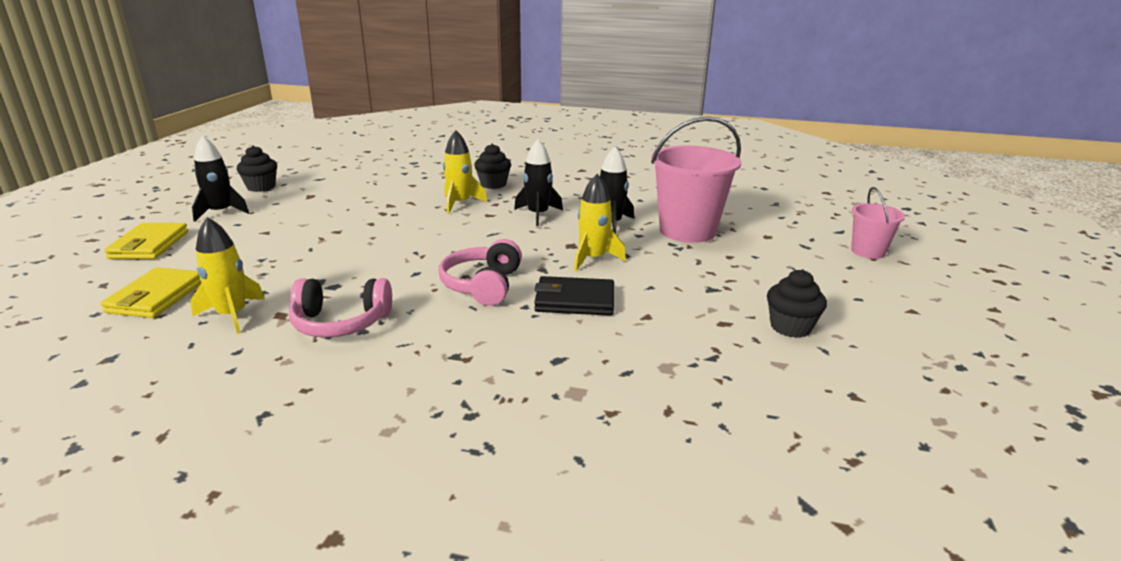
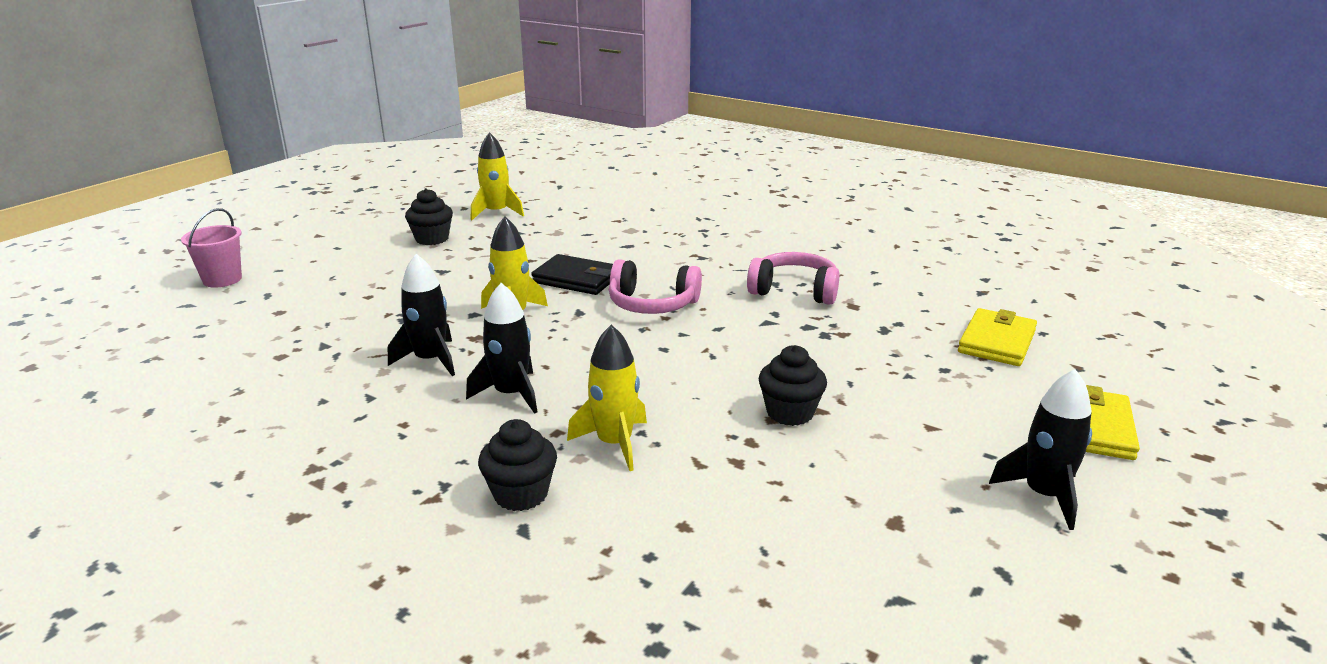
camera: 160 degrees left, 0 degrees up
yellow rocket [191,217,265,334] -> yellow rocket moved to [471,132,524,220]
black cupcake [237,145,277,192] -> black cupcake moved to [759,345,827,426]
pink headphones [438,239,522,306] -> pink headphones turned 75 degrees clockwise [609,259,702,314]
pink bucket [651,116,741,243] -> none

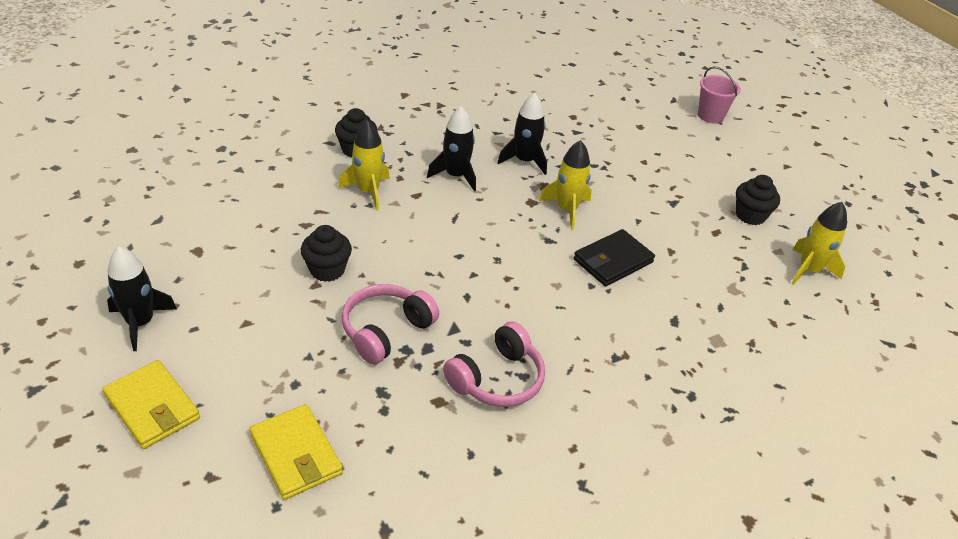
camera: 115 degrees right, 15 degrees up
pink headphones [609,259,702,314] -> pink headphones moved to [341,284,439,364]

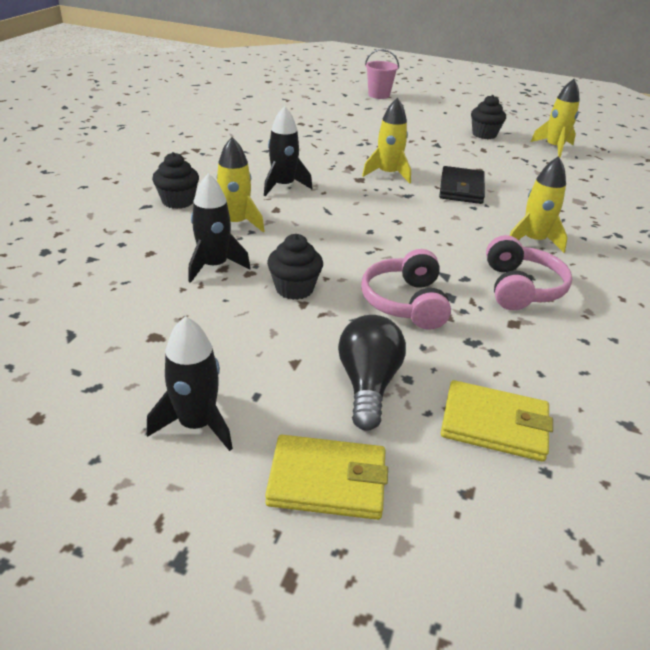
camera: 40 degrees left, 5 degrees down
black rocket [497,93,547,175] -> black rocket moved to [188,173,250,283]
none -> black light bulb [338,315,406,431]
none -> yellow rocket [510,156,568,253]

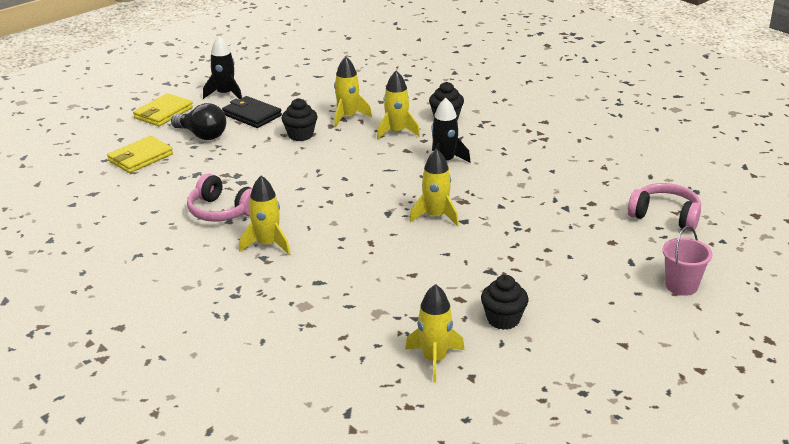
camera: 120 degrees right, 5 degrees down
black rocket [188,173,250,283] -> yellow rocket [334,57,372,127]
pink headphones [361,249,451,330] -> pink headphones moved to [628,183,701,231]
black wallet [439,166,485,204] -> black wallet moved to [222,96,282,128]

